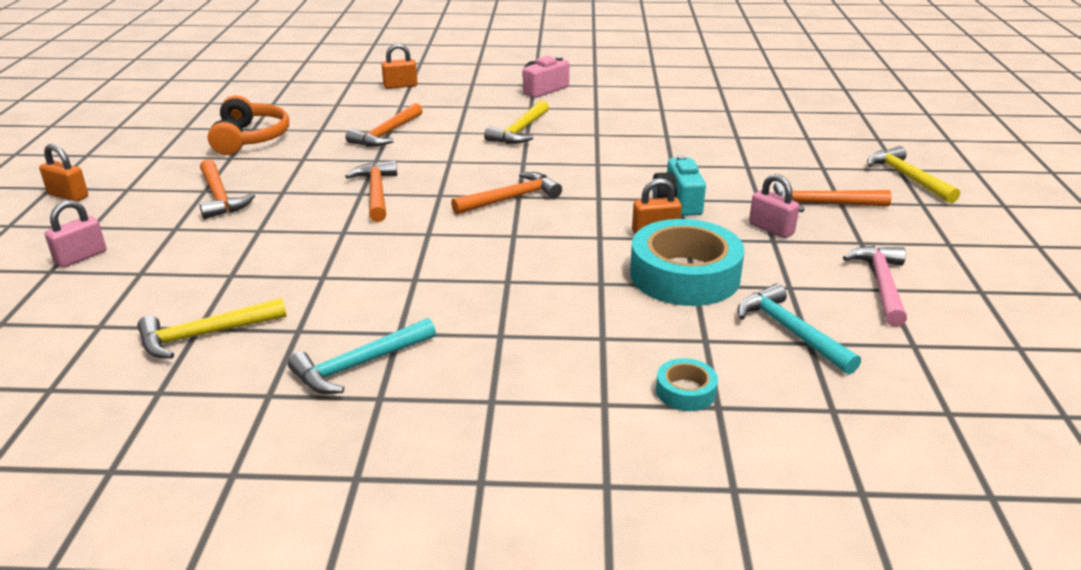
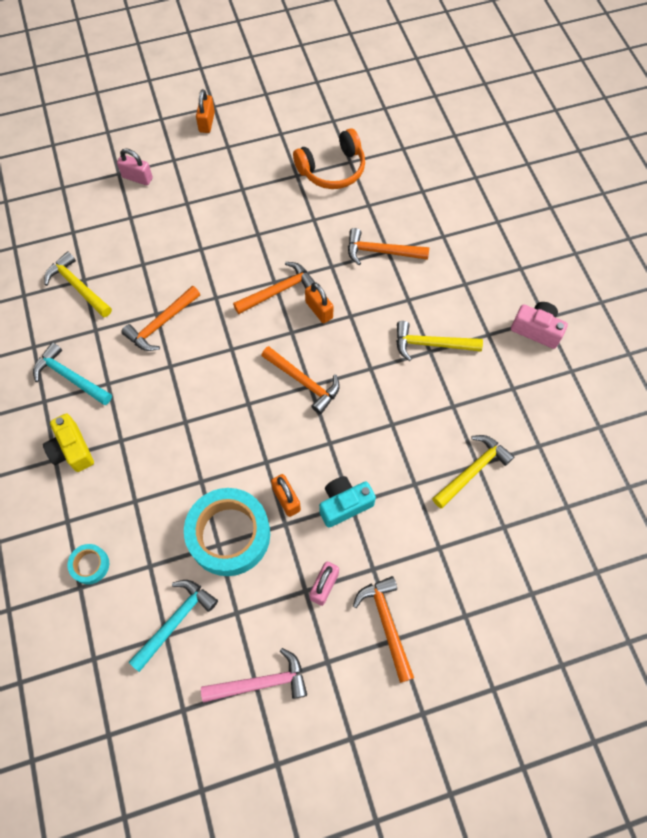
camera: 70 degrees right, 35 degrees up
orange hammer [199,159,255,219] -> orange hammer moved to [121,286,200,351]
orange padlock [381,43,418,89] -> orange padlock moved to [305,282,333,323]
yellow hammer [867,146,960,203] -> yellow hammer moved to [432,435,515,508]
none -> yellow camera [43,414,94,472]

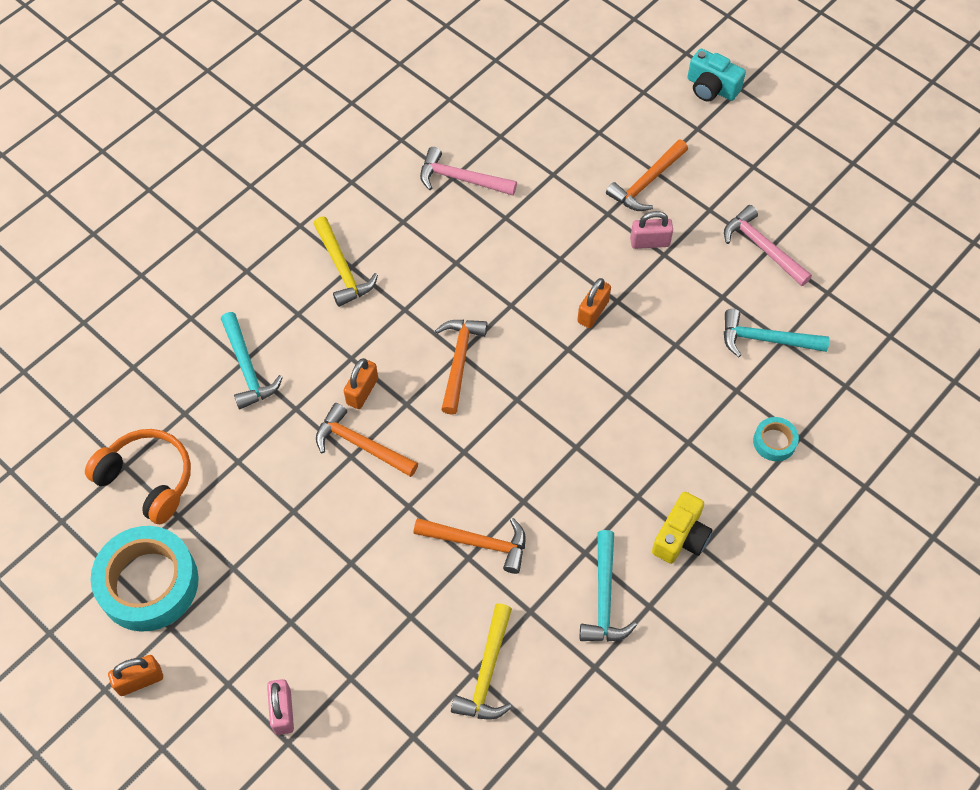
camera: 120 degrees left, 5 degrees down
turquoise tape [184,488,270,576] -> turquoise tape moved to [91,526,199,632]
turquoise camera [319,476,376,528] -> turquoise camera moved to [687,49,746,102]
orange hammer [348,228,429,265] -> turquoise hammer [221,312,283,409]
yellow hammer [432,435,515,508] -> pink hammer [420,147,517,195]
pink camera [511,302,568,349] -> none

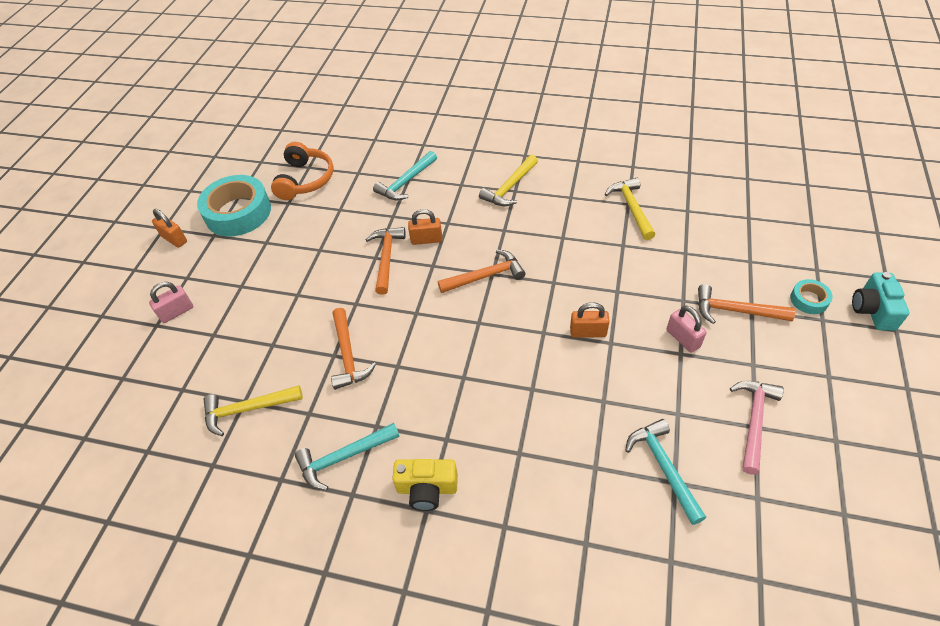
camera: 65 degrees right, 10 degrees down
pink hammer [420,147,517,195] -> yellow hammer [605,178,655,240]
turquoise tape [753,417,799,461] -> turquoise tape moved to [790,279,833,314]

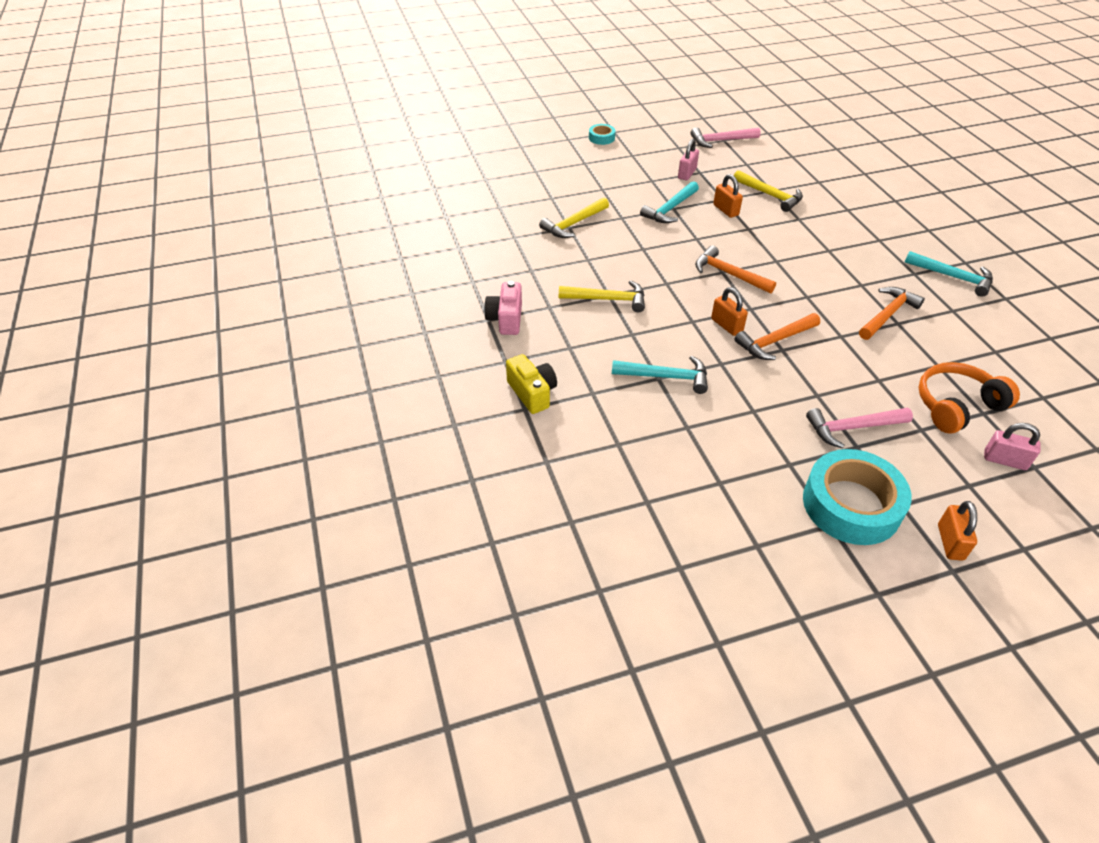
camera: 125 degrees left, 5 degrees down
yellow hammer [204,385,303,436] -> yellow hammer moved to [734,170,803,212]
orange headphones [271,142,334,200] -> orange headphones moved to [918,362,1020,434]
yellow camera [392,459,458,511] -> yellow camera moved to [506,354,557,414]
turquoise hammer [625,419,706,525] -> turquoise hammer moved to [640,181,699,223]
orange hammer [698,284,795,324] -> none
turquoise camera [852,272,909,331] -> none
none -> pink camera [484,281,522,335]
none -> pink hammer [806,408,913,448]

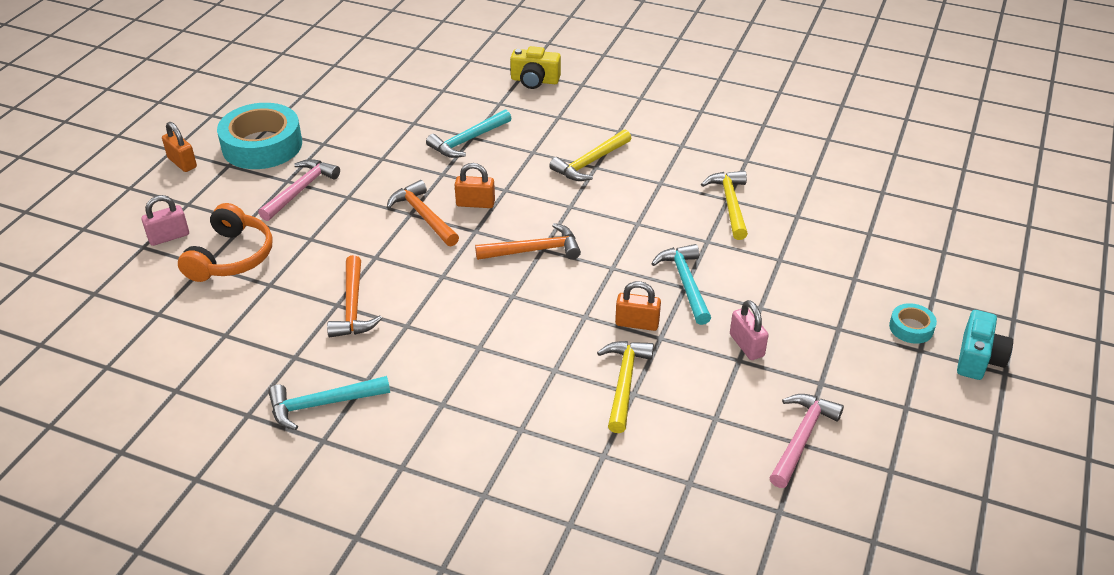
camera: 130 degrees right, 5 degrees down
pink camera [484,281,522,335] -> none
yellow hammer [734,170,803,212] -> yellow hammer turned 105 degrees clockwise [597,341,654,433]
orange hammer [734,313,820,360] -> orange hammer turned 45 degrees counterclockwise [387,180,459,246]
none -> turquoise camera [957,310,1013,380]

